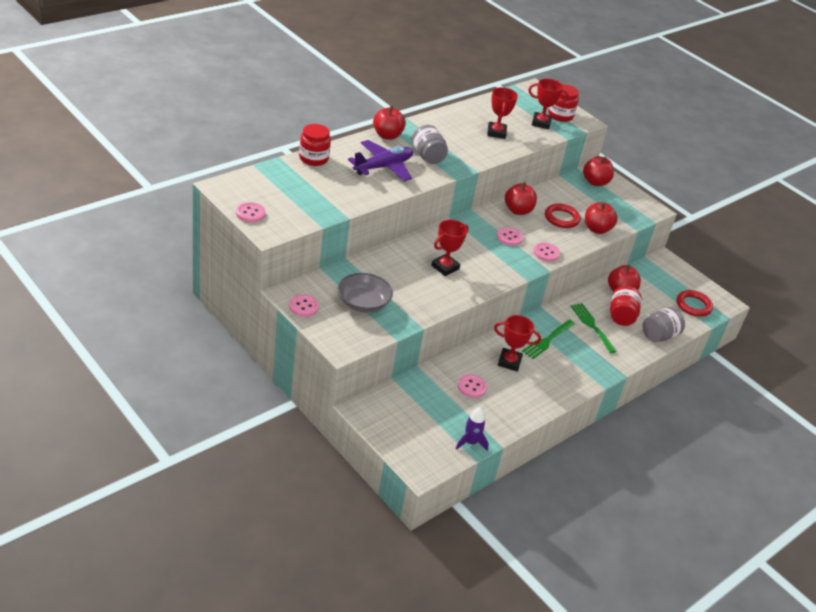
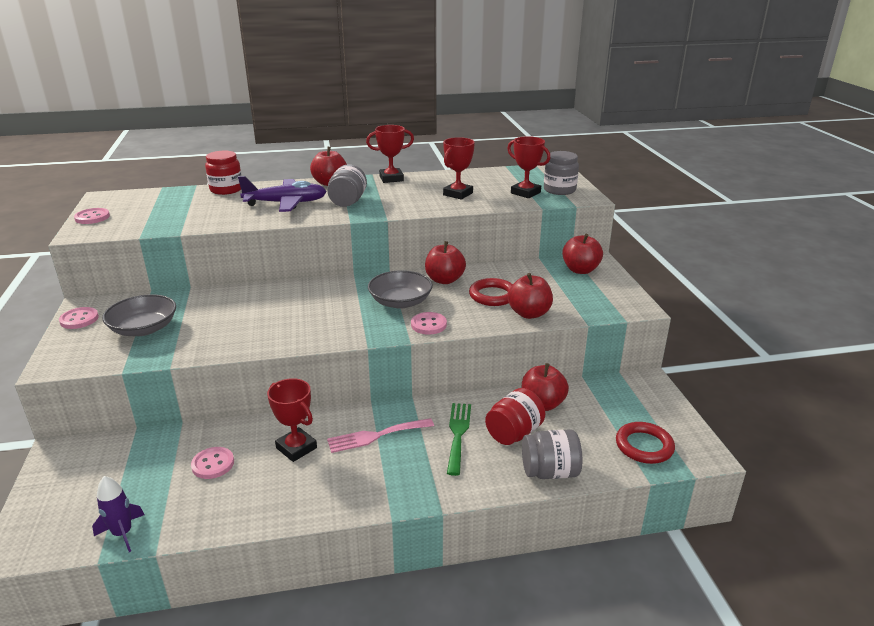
camera: 35 degrees right, 10 degrees down
red trophy [431,220,469,276] -> red trophy moved to [366,125,414,183]
pink button [497,227,523,246] -> grey bowl [368,270,433,309]
green fork [522,320,575,359] -> pink fork [327,418,434,453]
red jar [548,84,579,122] -> grey jar [544,151,579,195]

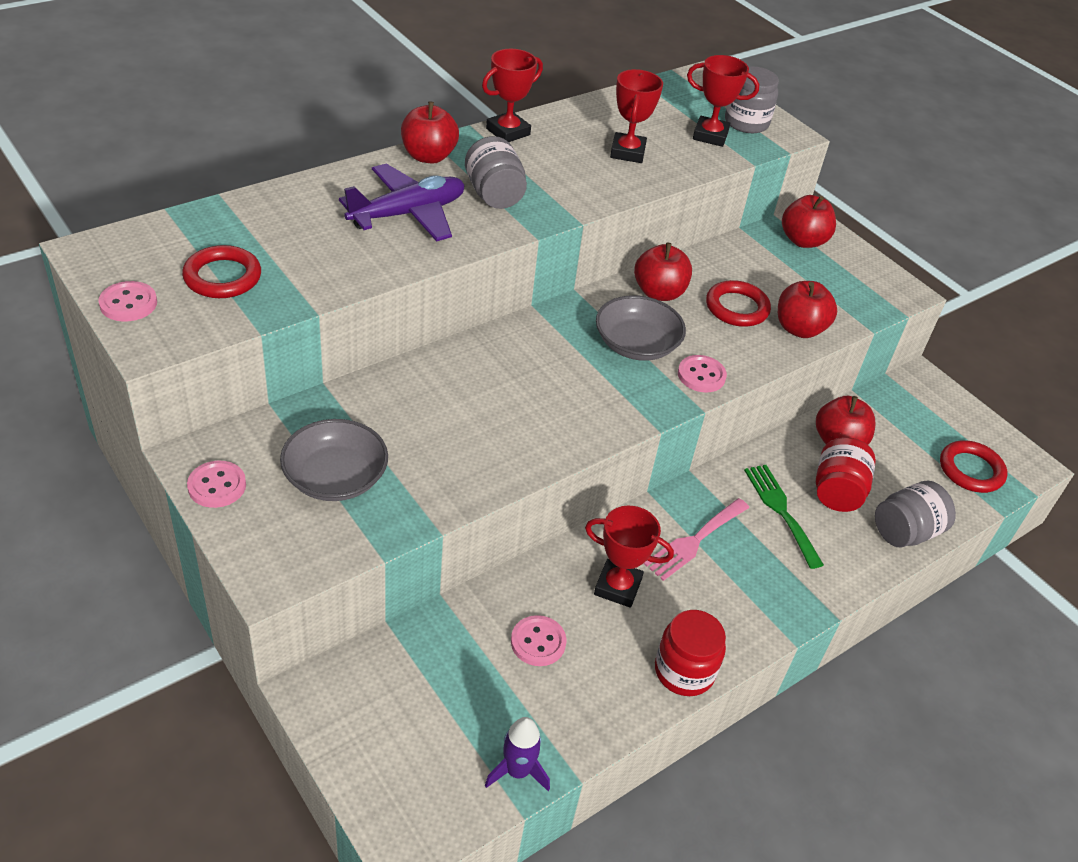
camera: 30 degrees left, 15 degrees up
red jar [205,151,242,195] -> red jar moved to [655,610,726,696]
none -> red ring [182,245,261,298]

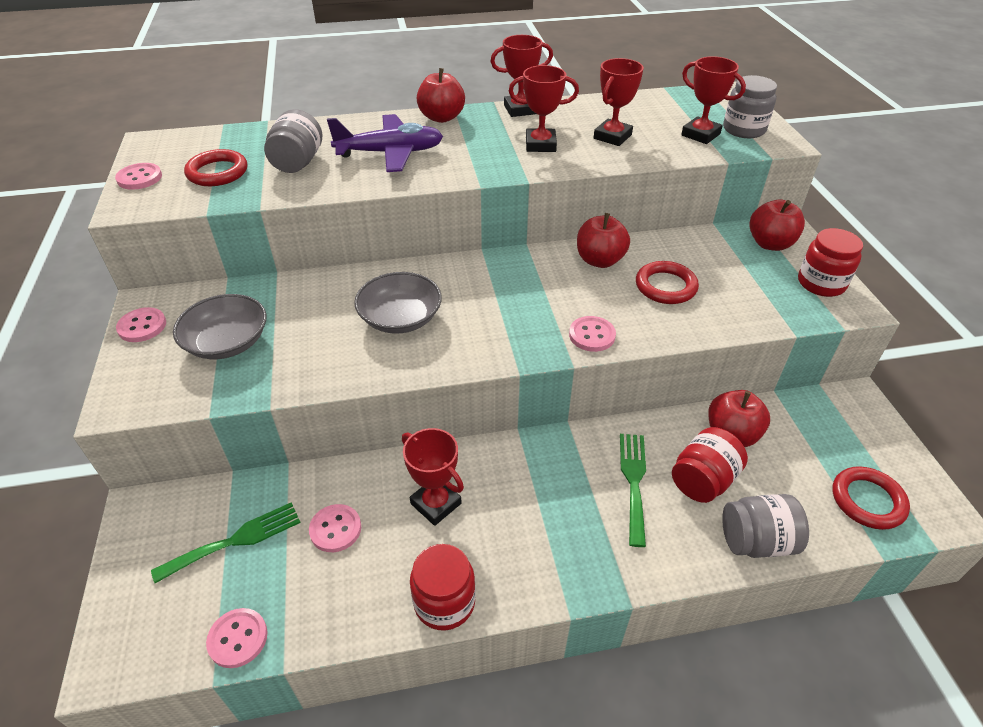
camera: 30 degrees right, 0 degrees up
grey jar [465,136,527,209] -> grey jar moved to [264,109,322,173]
purple rocket [485,717,550,791] -> pink button [206,608,268,668]
grey bowl [596,295,686,361] -> grey bowl moved to [354,272,442,334]
pink fork [644,498,749,581] -> none
red apple [778,281,837,338] -> none
none -> green fork [151,502,301,583]
none -> red trophy [509,65,579,152]
none -> red jar [798,228,863,297]

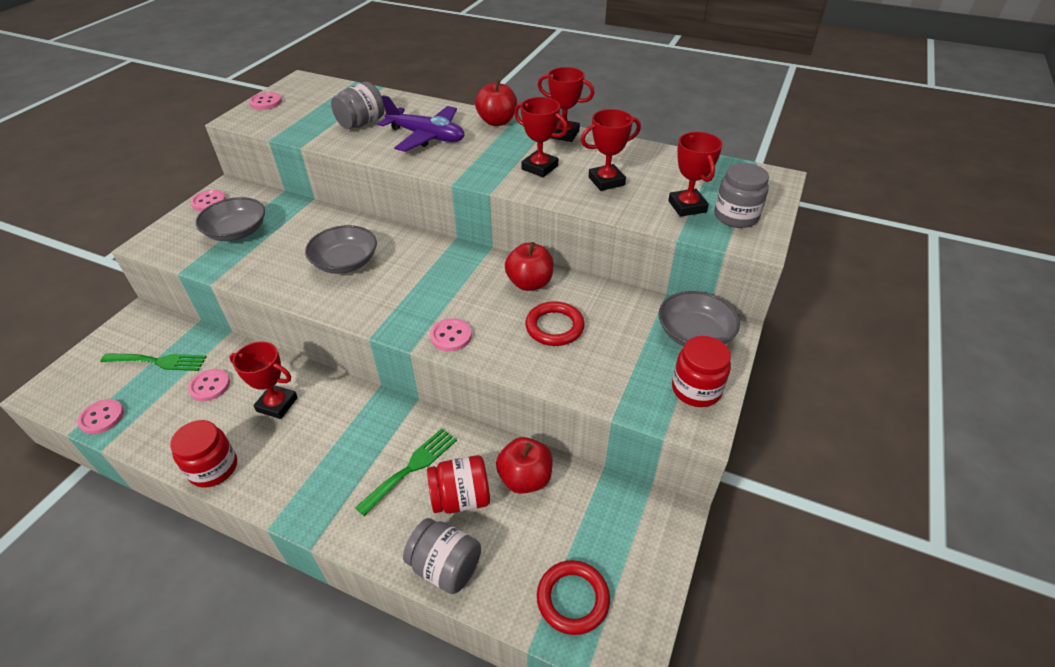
camera: 35 degrees right, 0 degrees up
red ring [184,149,247,186] -> none
red trophy [402,428,464,526] -> red trophy turned 60 degrees counterclockwise [230,341,298,419]
red apple [749,200,805,251] -> grey bowl [659,291,740,347]

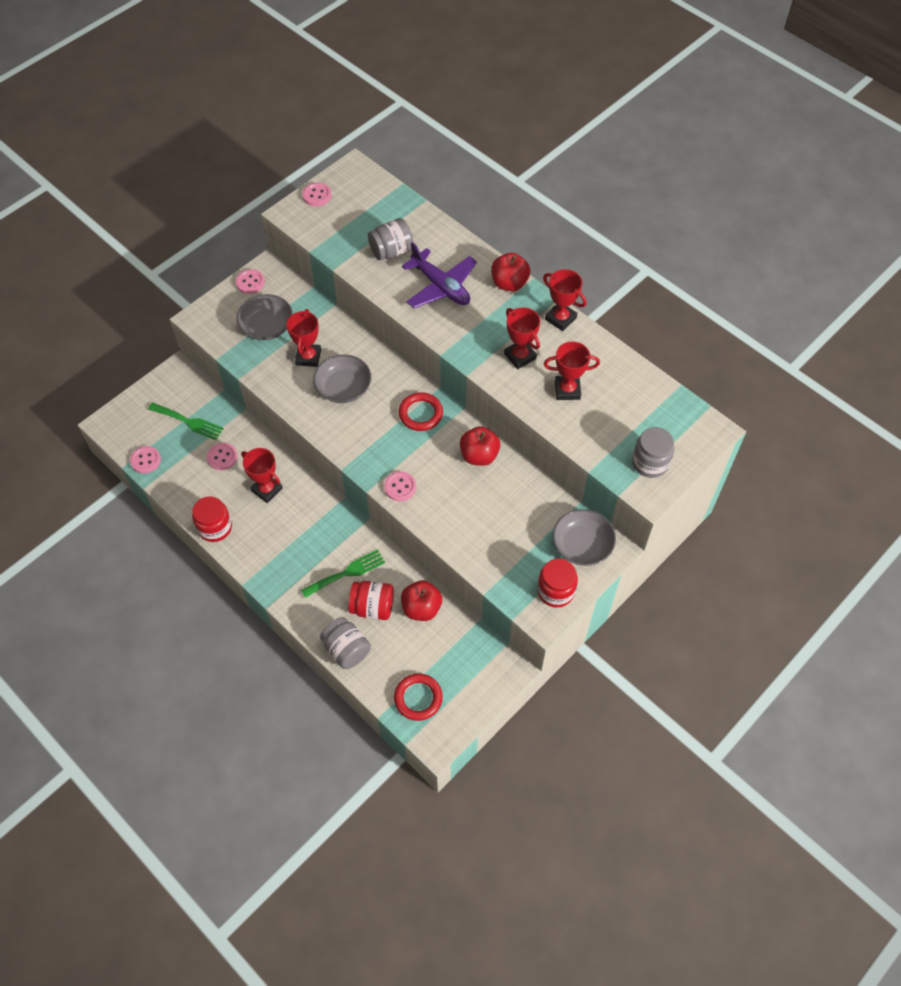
camera: 20 degrees right, 15 degrees up
red ring [525,301,585,346] -> red ring moved to [398,392,443,431]
red trophy [668,132,723,217] -> red trophy moved to [286,309,321,367]

